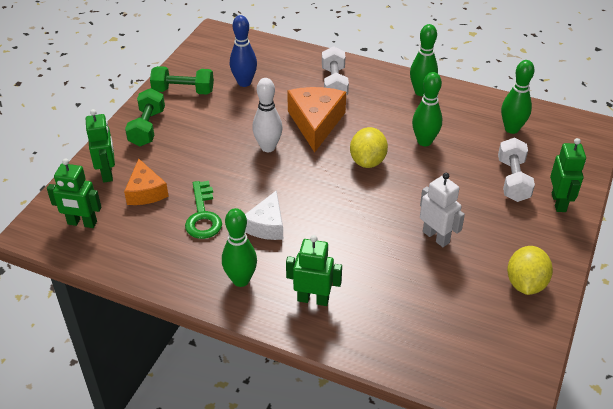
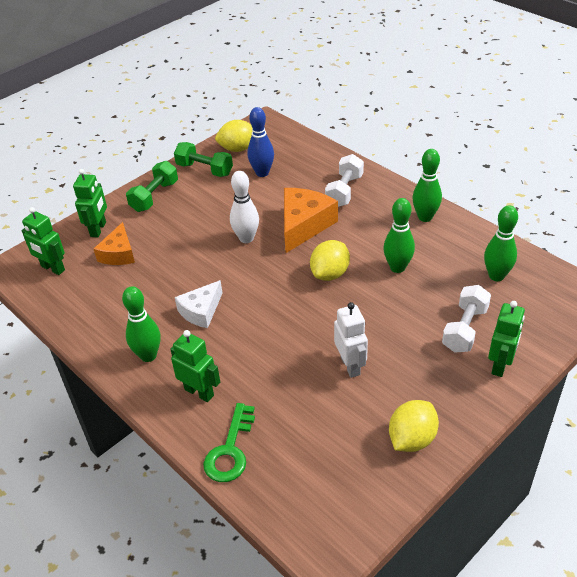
camera: 25 degrees right, 0 degrees up
green key [185,181,222,239] -> green key moved to [203,403,255,482]
none -> yellow lemon [215,120,252,152]

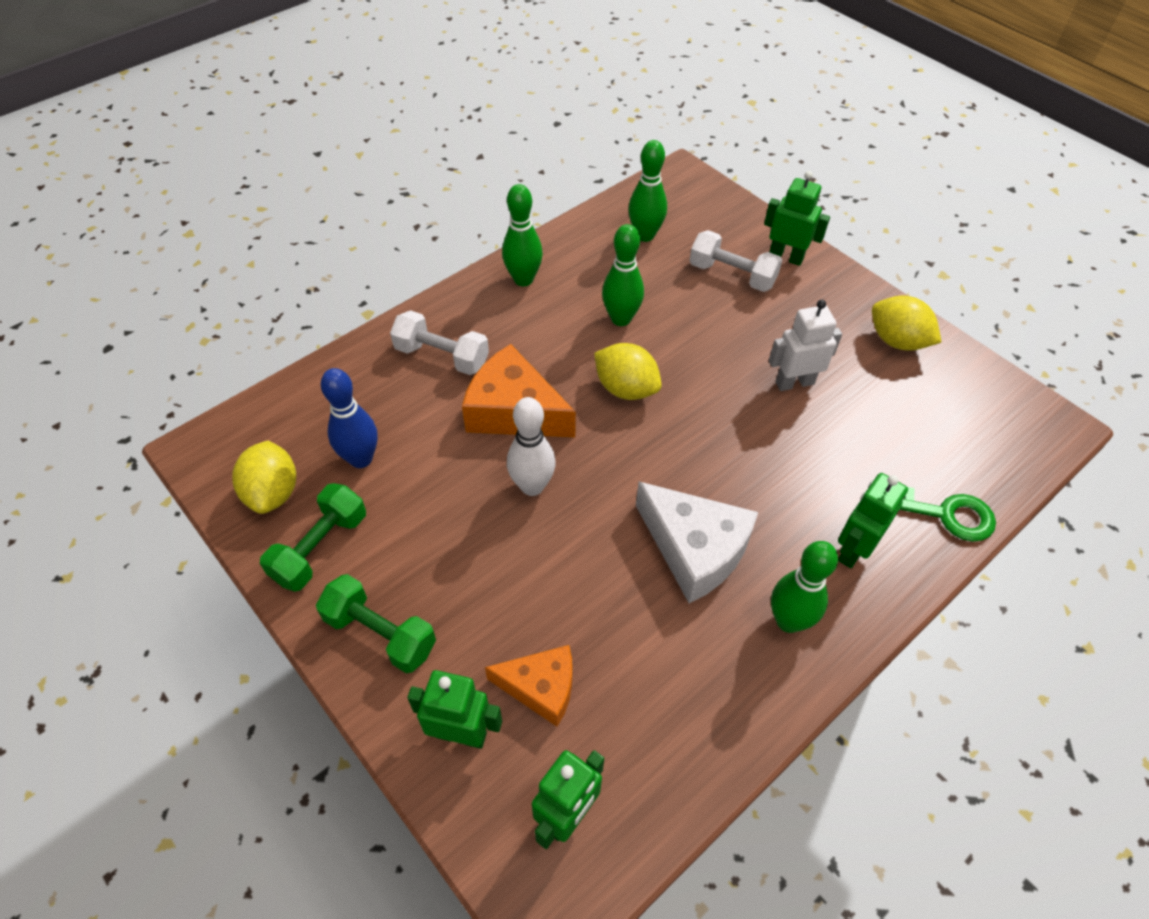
camera: 90 degrees left, 10 degrees up
white cheese [175,280,222,328] -> white cheese [636,482,758,603], size x1.56

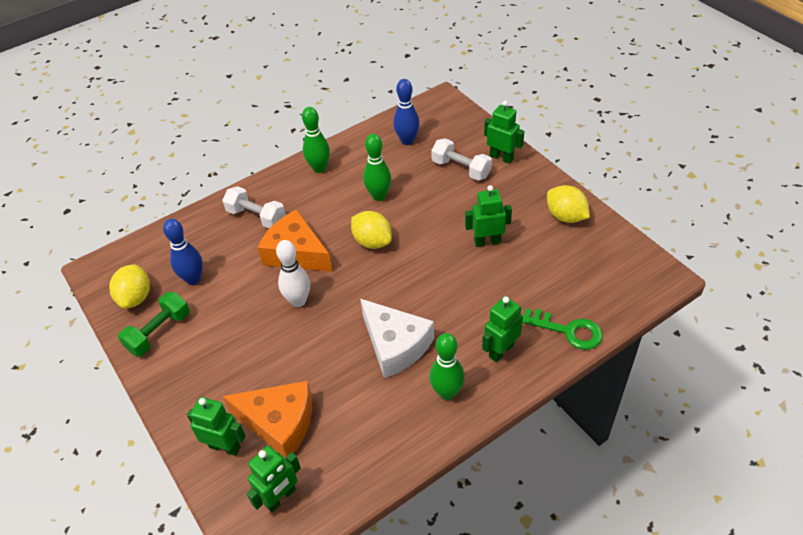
camera: 10 degrees right, 5 degrees down
green dumbbell [316,574,436,673] -> none
orange cheese [485,645,572,727] -> orange cheese [222,381,312,458], size x1.56
green bowling pin [628,140,667,242] -> blue bowling pin [393,79,420,145]
white robot [769,300,842,391] -> green robot [465,185,512,247]

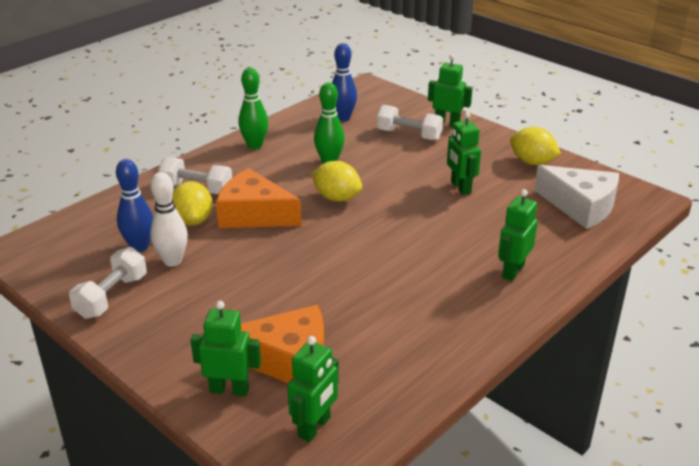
camera: 15 degrees left, 15 degrees down
yellow lemon [109,264,150,309] -> yellow lemon moved to [172,181,213,226]
green dumbbell [118,292,190,356] -> white dumbbell [69,247,147,319]
white bowling pin [276,240,310,307] -> white bowling pin moved to [150,172,188,267]
white cheese [360,299,434,378] -> white cheese moved to [534,165,619,229]
green bowling pin [429,333,465,400] -> none
green robot [465,185,512,247] -> green robot turned 90 degrees counterclockwise [447,112,481,195]
green key [522,308,603,350] -> none

